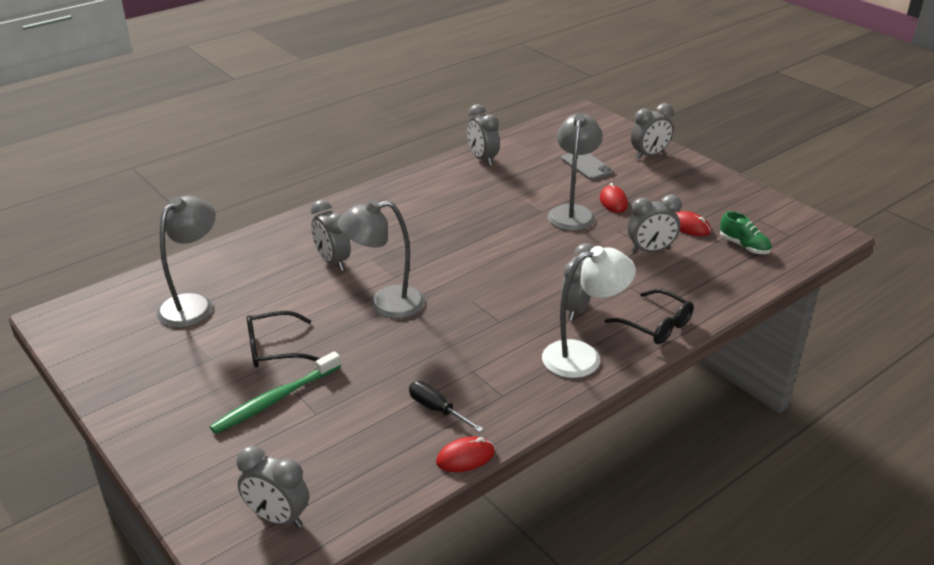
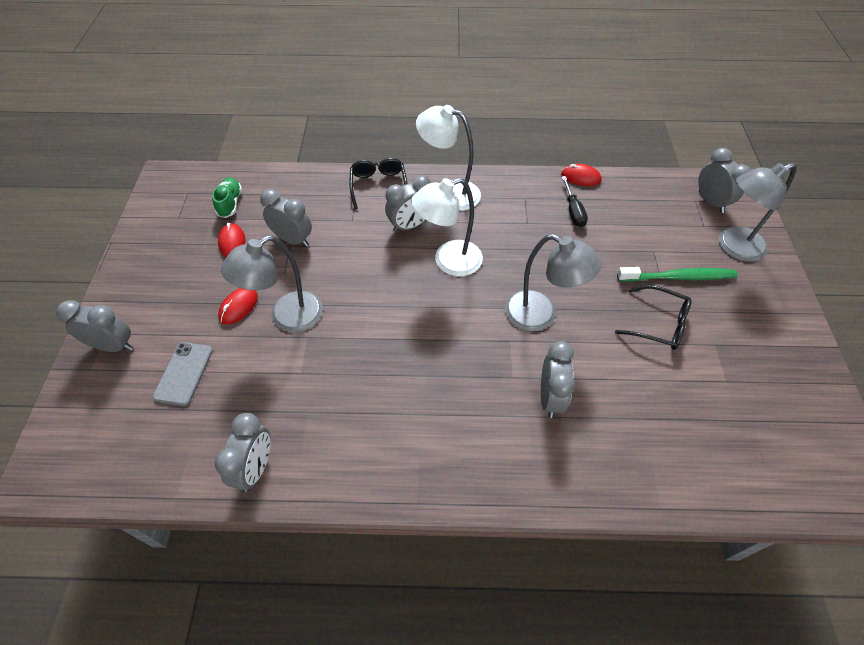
camera: 140 degrees left, 20 degrees up
grey lamp [157,196,216,328] -> grey lamp moved to [719,163,797,262]
none -> white lamp [411,178,483,276]

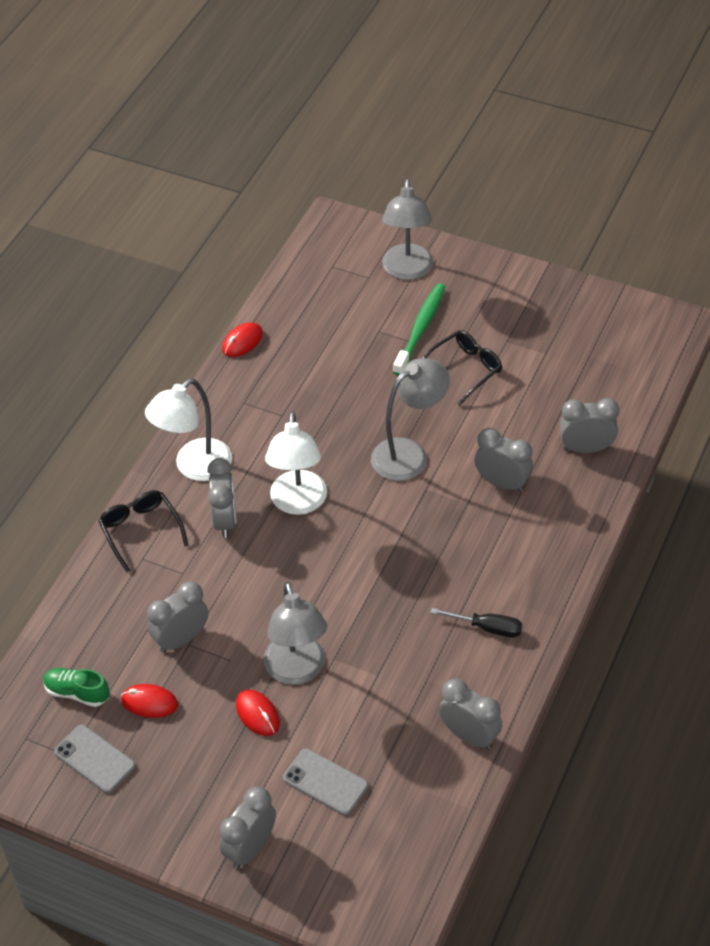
camera: 65 degrees left, 5 degrees down
black glasses [349,158,407,209] -> black glasses turned 45 degrees clockwise [98,490,189,572]
black screwdriver [562,176,588,227] -> black screwdriver moved to [430,608,522,637]
grey clock [698,148,751,213] -> grey clock moved to [559,398,619,453]
none -> grey phone [54,725,136,793]

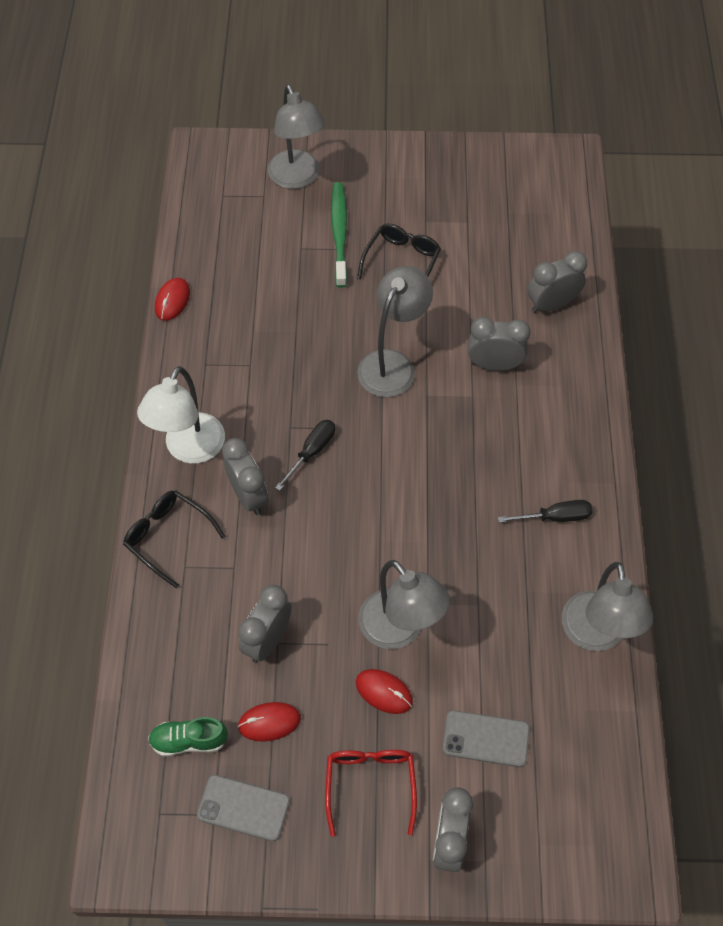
camera: 25 degrees left, 10 degrees up
white lamp [265,412,327,515] -> black screwdriver [275,420,335,491]
grey clock [439,678,502,750] -> grey lamp [562,562,653,651]
none -> red glasses [325,750,417,837]

